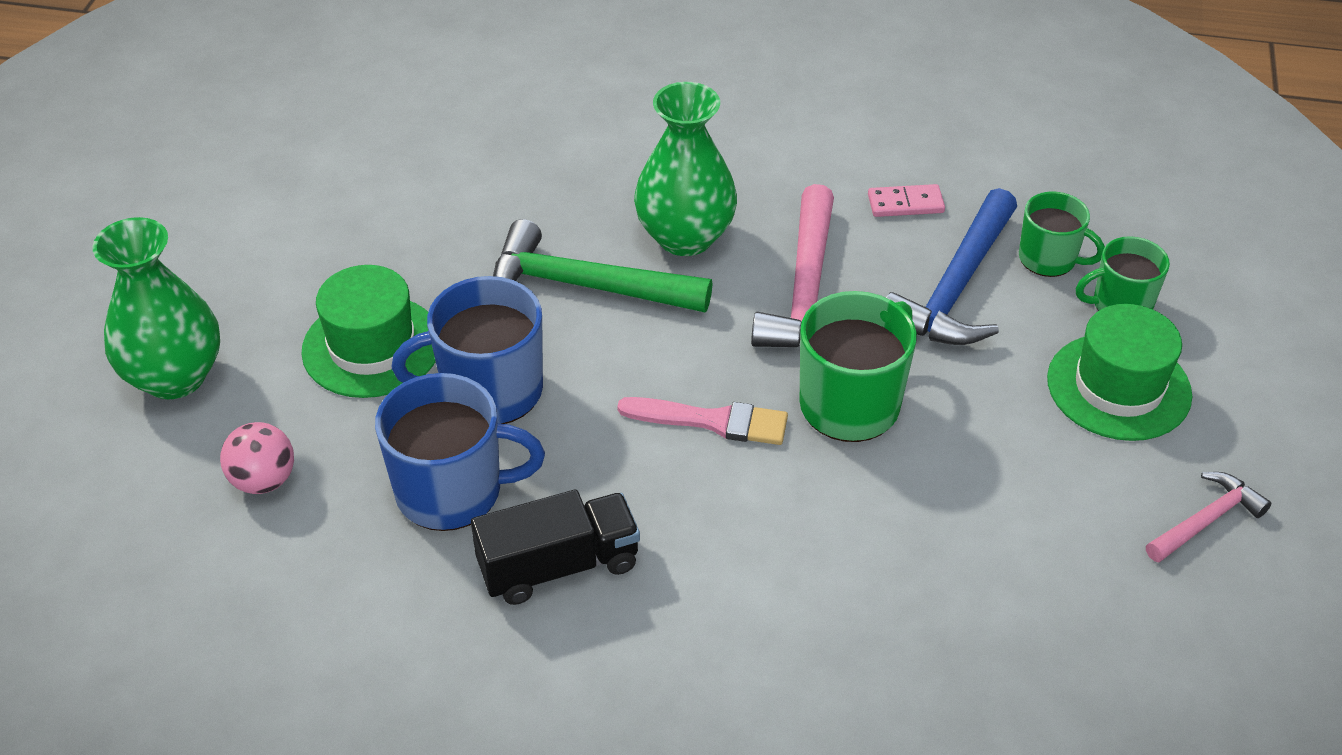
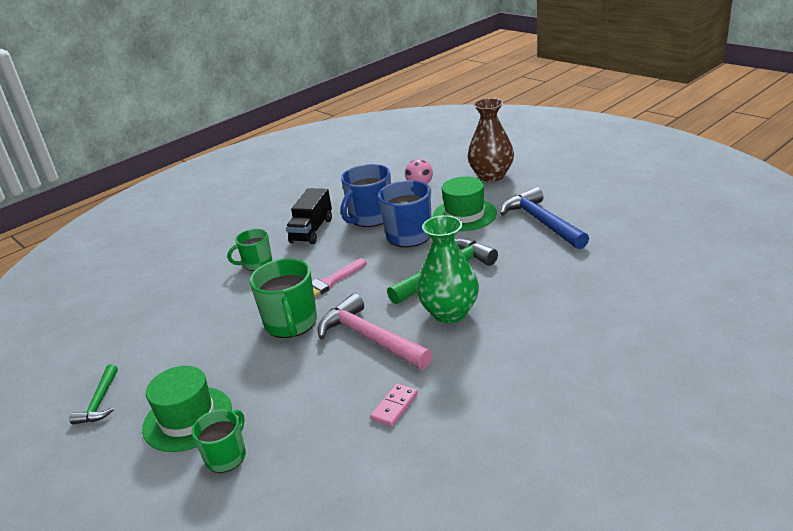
camera: 130 degrees right, 15 degrees down
green vase [92,217,220,399] -> brown vase [468,98,514,182]
blue hammer [886,188,1017,345] -> blue hammer moved to [500,187,589,249]
green mug [1019,192,1105,277] -> green mug moved to [227,229,272,271]
pink hammer [1146,472,1271,562] -> green hammer [70,364,118,425]

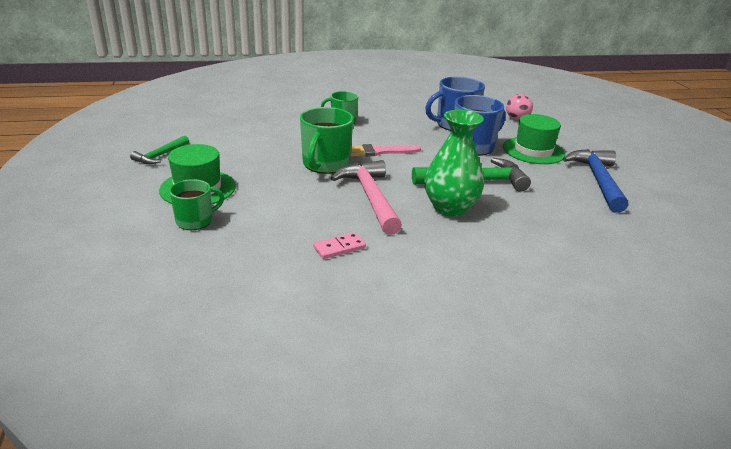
camera: 25 degrees right, 0 degrees up
black truck [286,188,332,244] -> none
brown vase [468,98,514,182] -> none

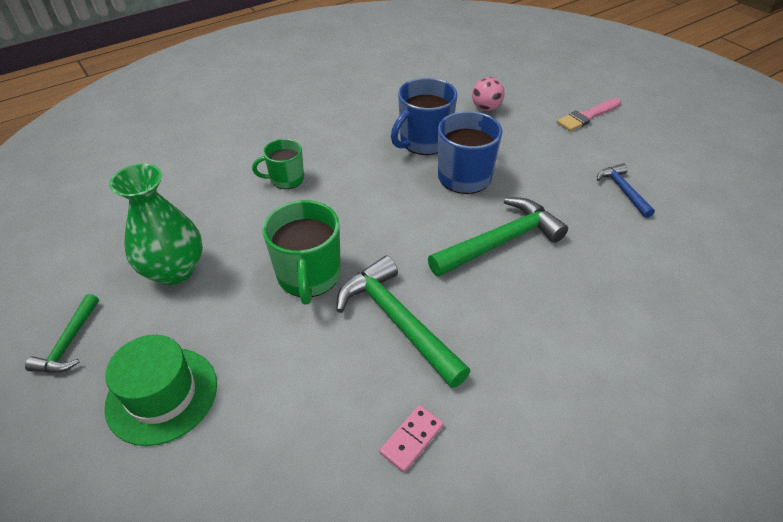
camera: 20 degrees left, 15 degrees up
green mug [169,179,224,230] -> none
pink hammer [331,160,402,235] -> green hammer [337,255,470,388]
pink brush [350,144,421,156] -> pink brush moved to [557,98,621,131]
green vase [424,110,484,217] -> green vase moved to [109,164,203,285]
green hat [503,114,565,164] -> none
blue hammer [563,149,628,213] -> blue hammer [597,163,655,218], size x0.56

